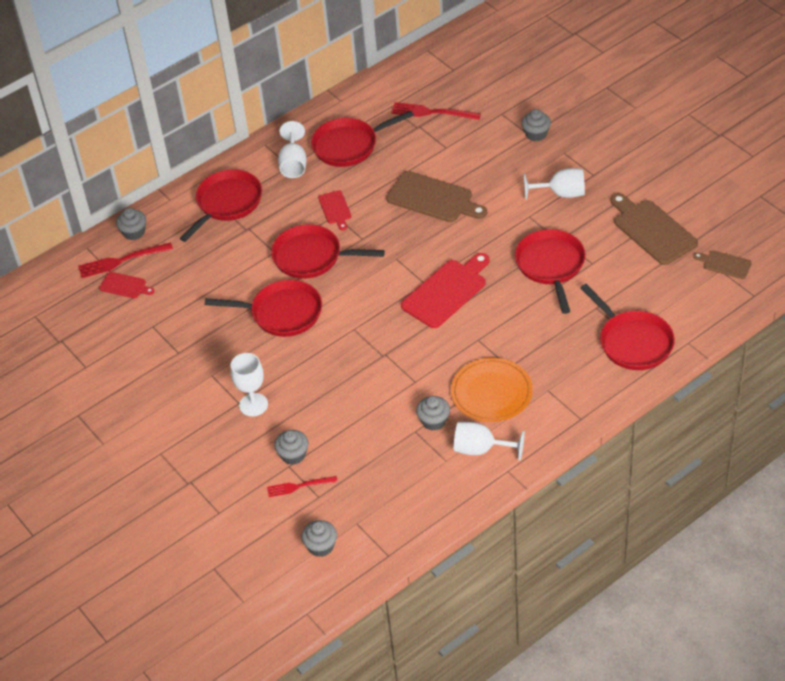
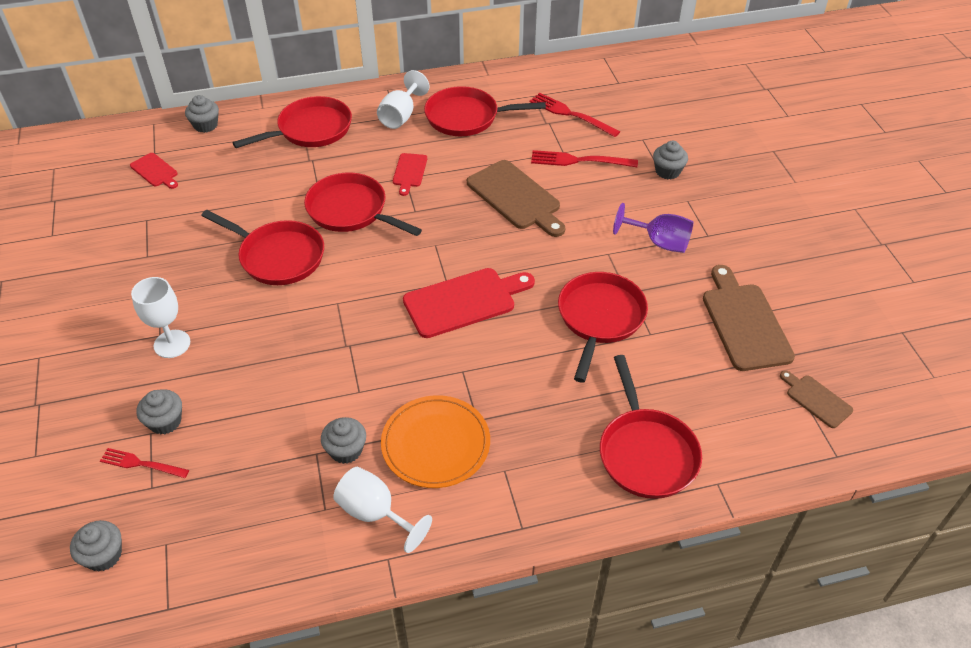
camera: 20 degrees right, 0 degrees up
red fork [78,243,173,278] -> red fork moved to [531,150,638,167]
white goblet [524,168,585,200] -> purple goblet [613,203,693,253]

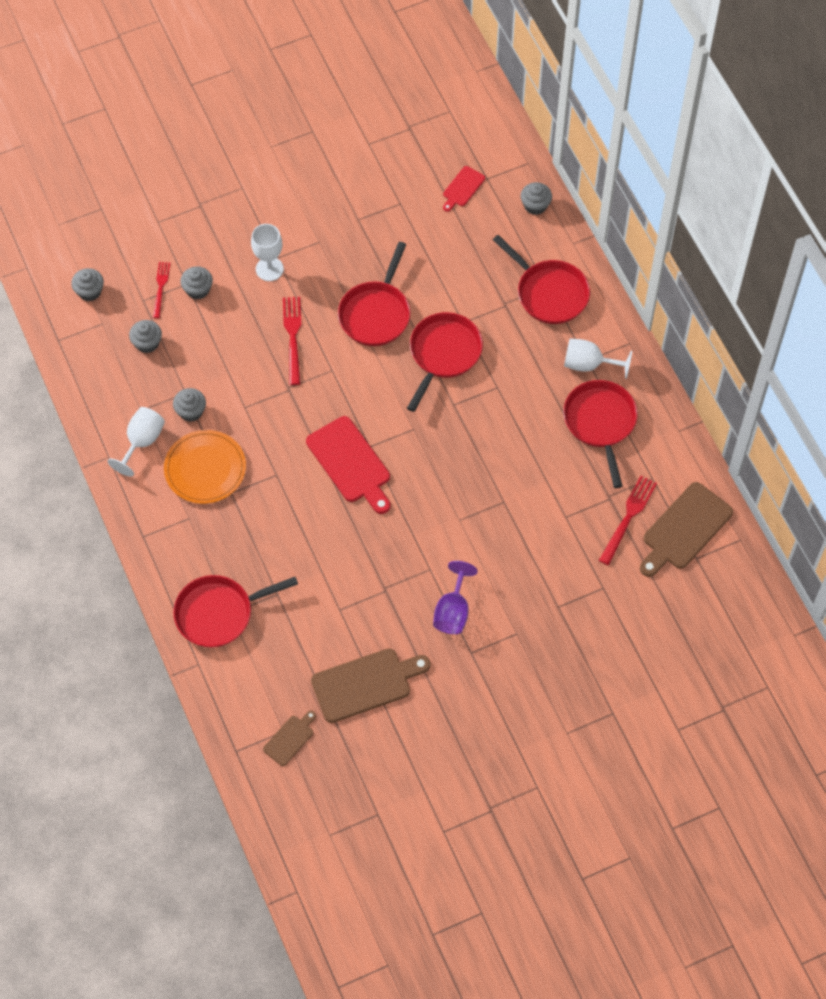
camera: 80 degrees right, 15 degrees up
red cutting board [393,153,427,196] -> none
brown cutting board [467,160,565,237] -> brown cutting board moved to [640,482,733,577]
red fork [531,150,638,167] -> red fork moved to [283,297,301,385]
red pan [558,272,648,383] -> none
grey cupcake [653,141,688,179] -> grey cupcake moved to [129,320,162,353]

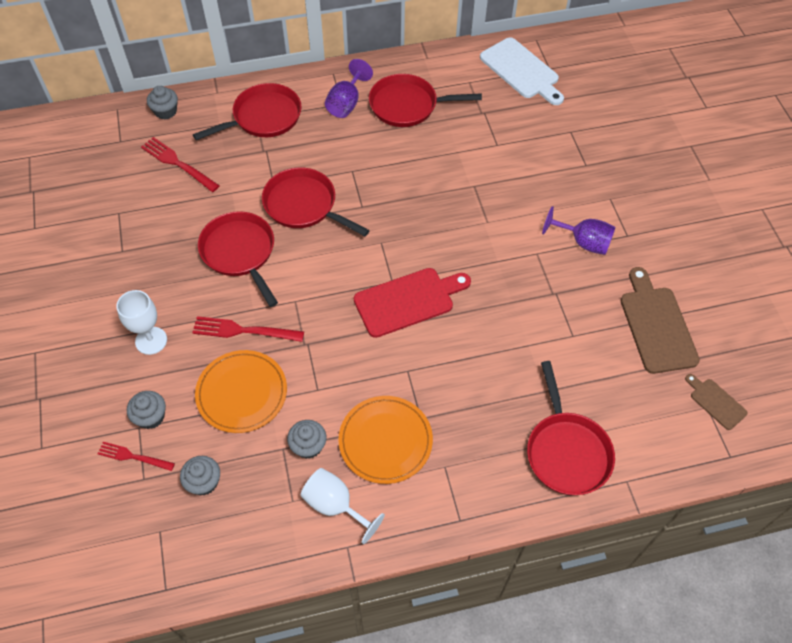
camera: 80 degrees left, 5 degrees down
grey cupcake [71,268,104,301] -> none
red pan [338,242,411,346] -> red pan turned 150 degrees counterclockwise [198,211,278,307]
red cutting board [443,166,485,212] -> none
white goblet [564,339,632,379] -> purple goblet [325,59,373,118]
red fork [599,476,657,565] -> red fork moved to [141,137,220,192]
brown cutting board [640,482,733,577] -> white cutting board [480,37,564,105]
none -> orange plate [195,350,287,433]

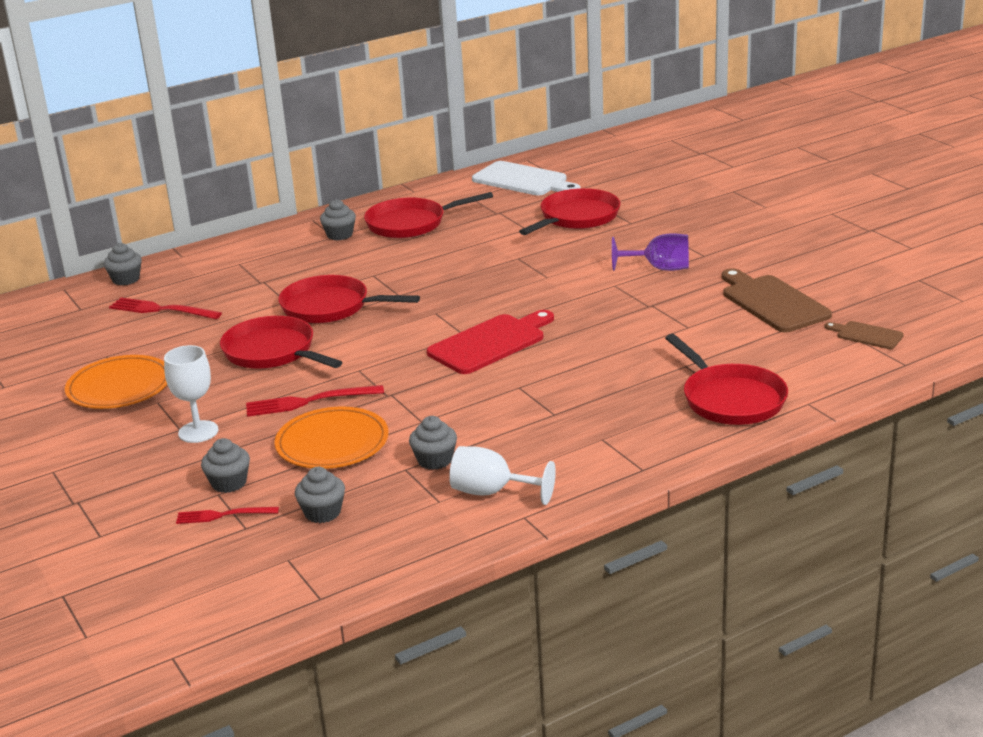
camera: 15 degrees left, 30 degrees down
red pan [193,83,302,140] -> red pan moved to [519,188,620,235]
purple goblet [325,59,373,118] -> grey cupcake [320,199,356,241]
orange plate [338,396,433,484] -> orange plate moved to [65,355,167,409]

